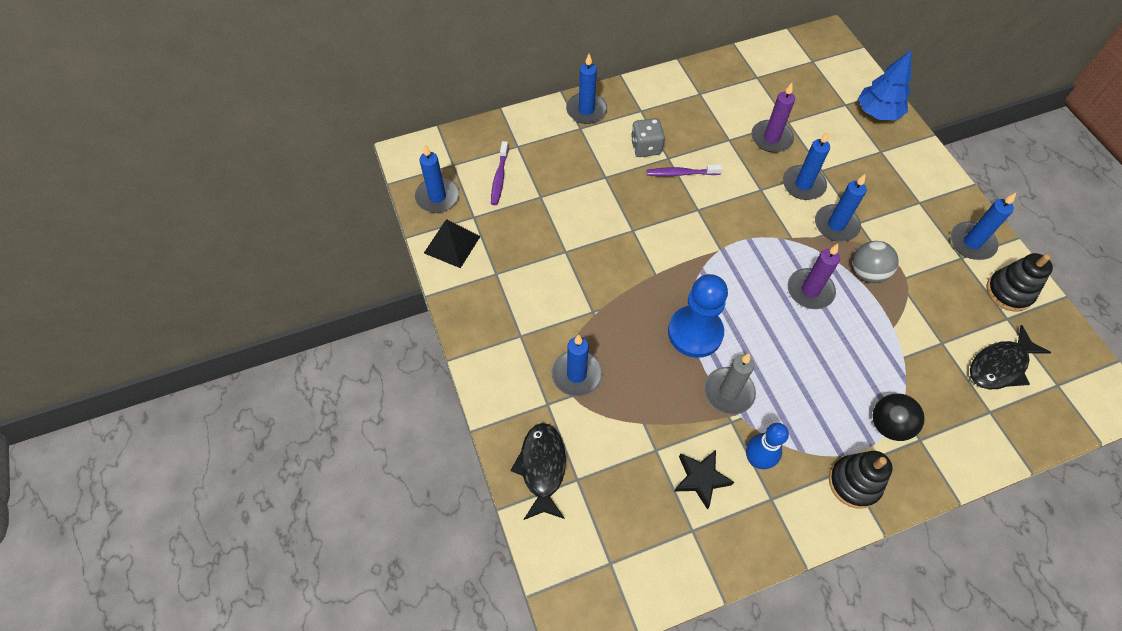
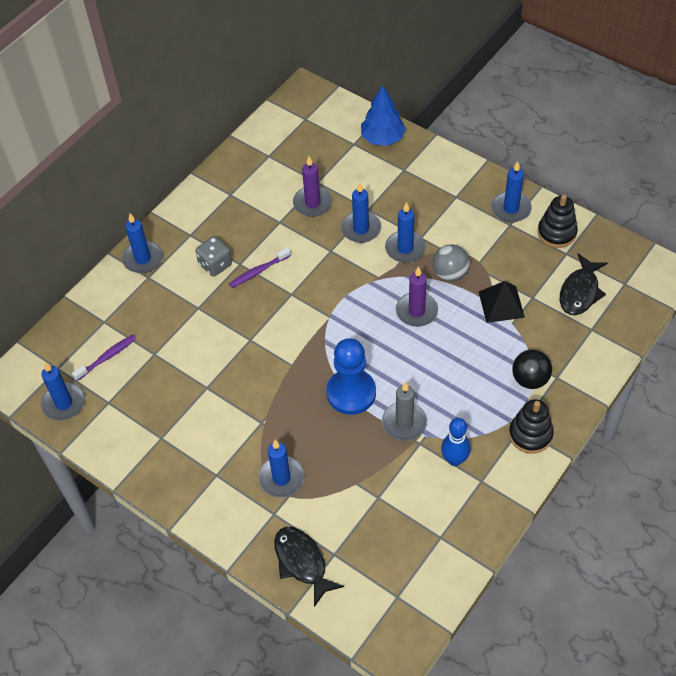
camera: 30 degrees left, 5 degrees down
black pyramid [424,219,481,268] -> black pyramid moved to [479,281,525,323]
purple toothbrush [491,141,509,205] -> purple toothbrush turned 105 degrees counterclockwise [72,334,136,381]
black star [674,450,734,510] -> none

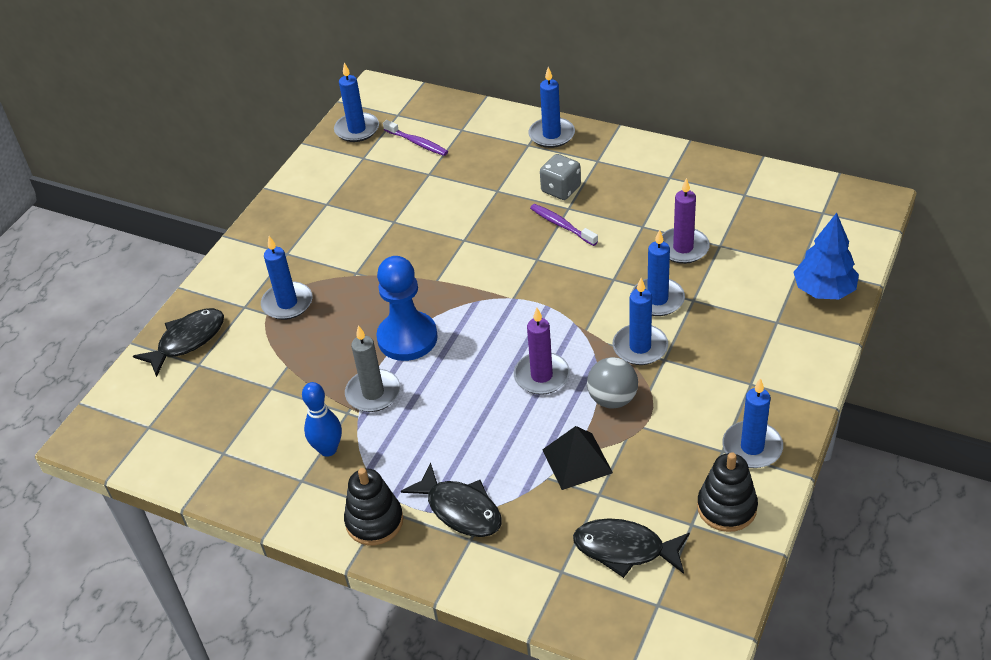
camera: 80 degrees right, 10 degrees down
black ball [512,350,552,389] -> black fish [401,462,502,537]

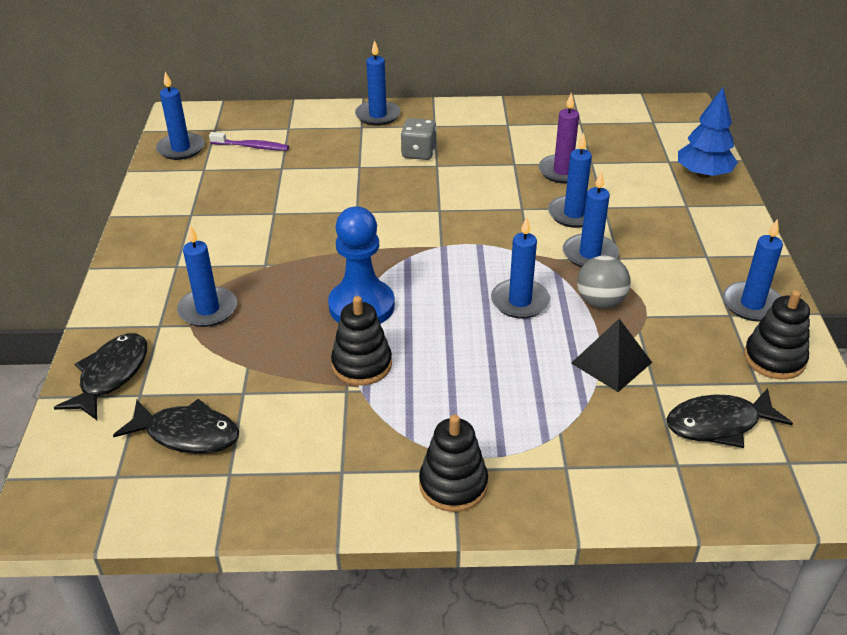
camera: 30 degrees left, 5 degrees down
blue bowling pin [302,382,342,457] -> none
grey candle [345,325,401,412] -> black stacking toy [331,296,392,386]
black fish [401,462,502,537] -> black fish moved to [113,399,239,454]
purple candle [514,308,570,395] -> blue candle [491,217,550,319]
purple toothbrush [530,204,598,246] -> none

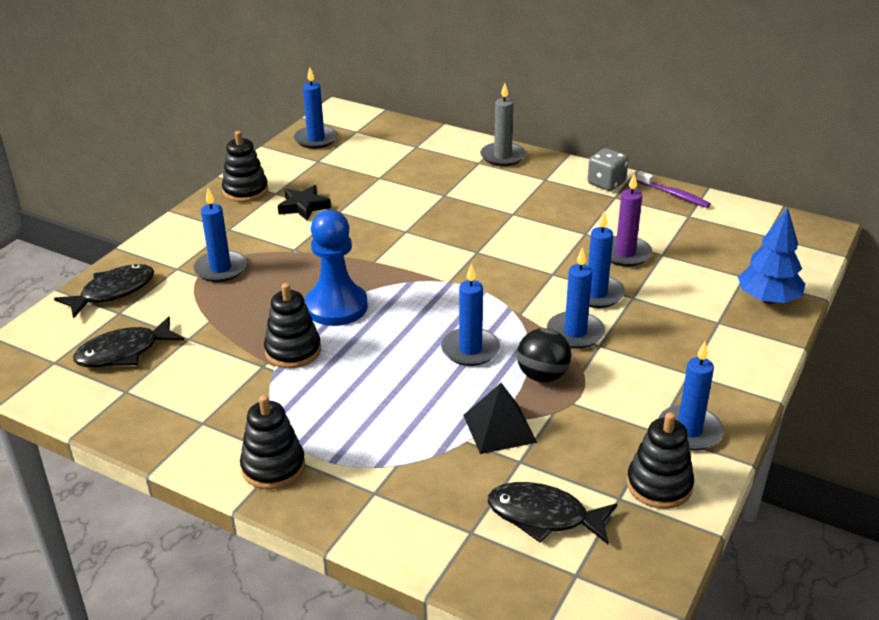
camera: 30 degrees right, 5 degrees down
black fish [113,399,239,454] -> black fish turned 105 degrees clockwise [73,316,185,368]
purple toothbrush [209,132,289,151] -> purple toothbrush moved to [636,171,711,208]
blue candle [355,40,400,126] -> grey candle [480,83,526,166]
grey dice [401,118,437,160] -> grey dice moved to [587,148,629,191]
grey ball [577,256,631,308] -> black ball [517,328,571,382]
none -> black stacking toy [222,131,268,202]
none -> black star [278,185,331,221]

